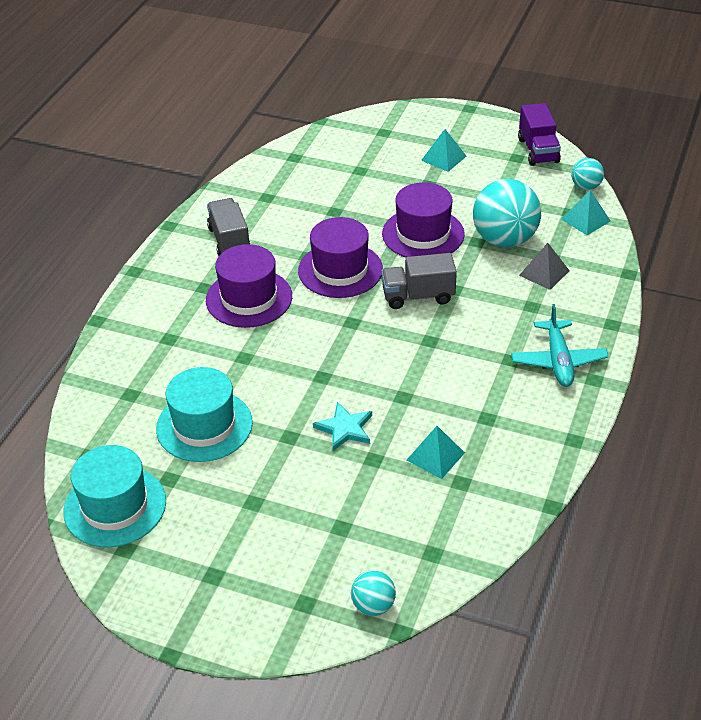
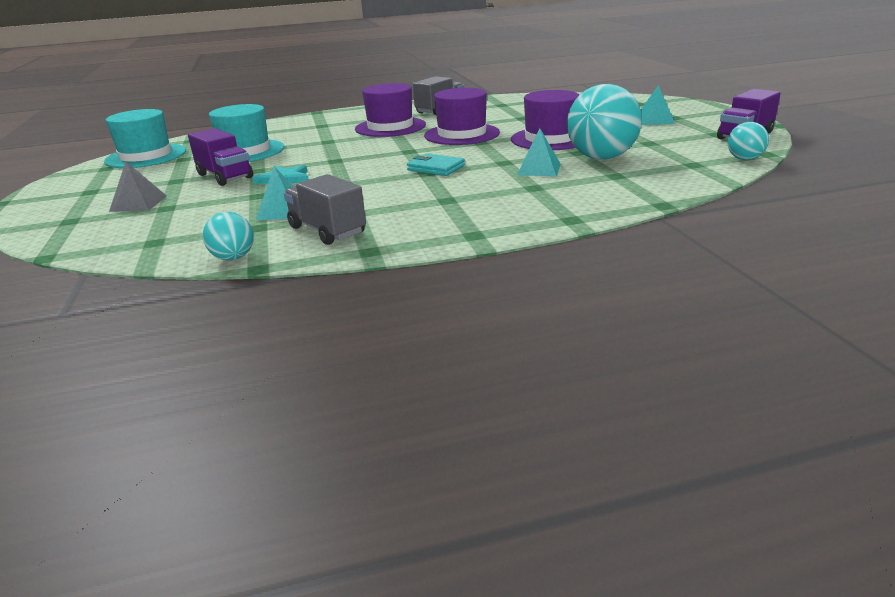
camera: 55 degrees right, 15 degrees down
turquoise ball [351,570,396,616] -> turquoise ball moved to [203,212,254,260]
grey truck [381,253,457,309] -> grey truck moved to [284,174,366,245]
turquoise plane [511,304,609,387] -> none
grey pyramid [519,243,570,290] -> grey pyramid moved to [109,162,167,212]
turquoise pyramid [561,190,611,235] -> turquoise pyramid moved to [517,128,561,177]
none -> purple truck [188,128,253,186]
none -> turquoise wallet [407,153,465,176]

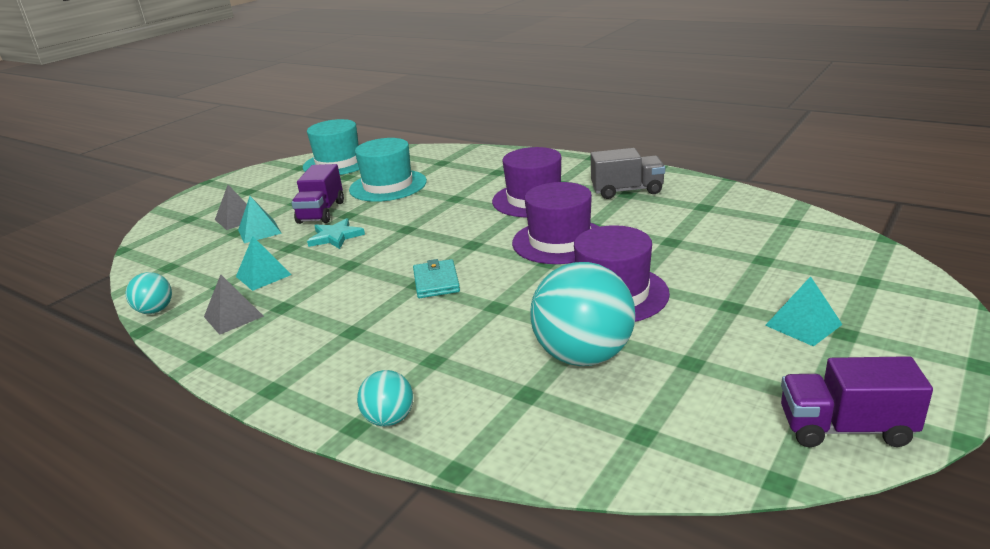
camera: 50 degrees right, 0 degrees up
grey truck [284,174,366,245] -> grey pyramid [204,274,264,335]
turquoise pyramid [517,128,561,177] -> turquoise pyramid moved to [238,196,282,243]
turquoise ball [728,122,769,160] -> turquoise ball moved to [357,370,413,427]

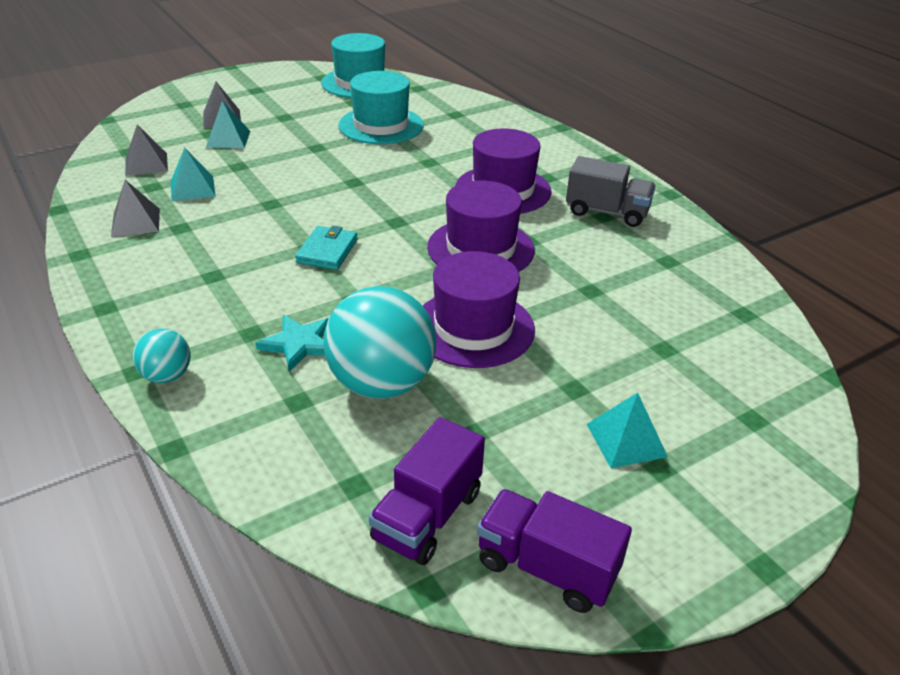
camera: 20 degrees right, 10 degrees up
turquoise ball [126,272,172,314] -> none
purple truck [291,164,344,224] -> purple truck moved to [369,417,485,565]
turquoise star [307,218,365,249] -> turquoise star moved to [256,315,329,372]
none -> grey pyramid [125,124,168,176]

